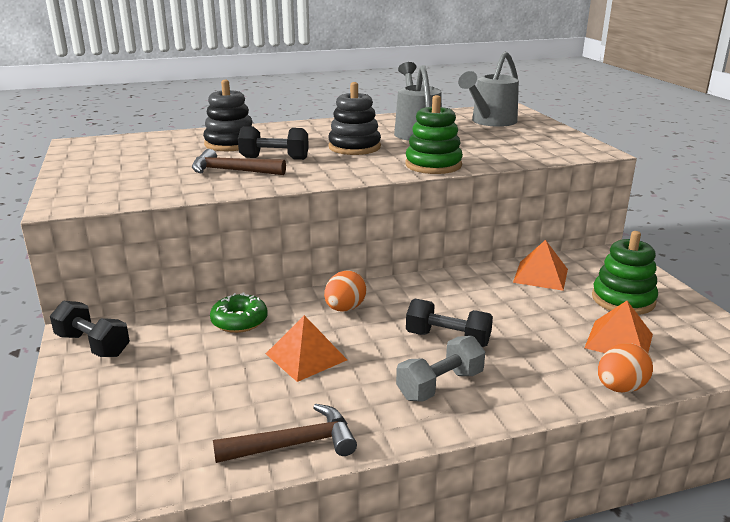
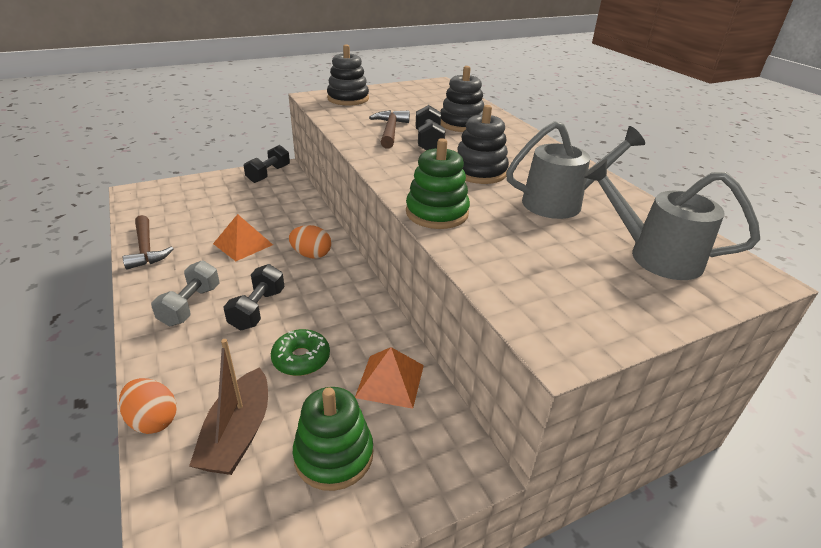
camera: 80 degrees right, 10 degrees up
green donut [210,293,268,333] -> green donut moved to [271,329,330,376]
grey dumbbell [396,336,485,402] -> grey dumbbell turned 60 degrees clockwise [151,261,220,326]
orange pyramid [585,301,653,353] -> brown boat [189,339,268,475]
none -> black stacking toy [327,44,369,106]

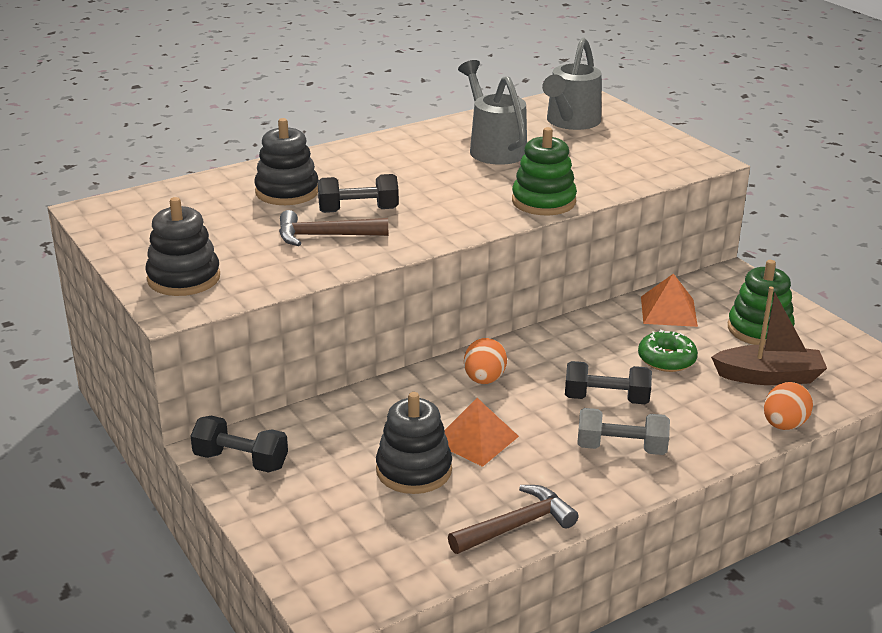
camera: 95 degrees left, 5 degrees down
black stacking toy [457,105,509,184] -> black stacking toy moved to [376,392,452,494]

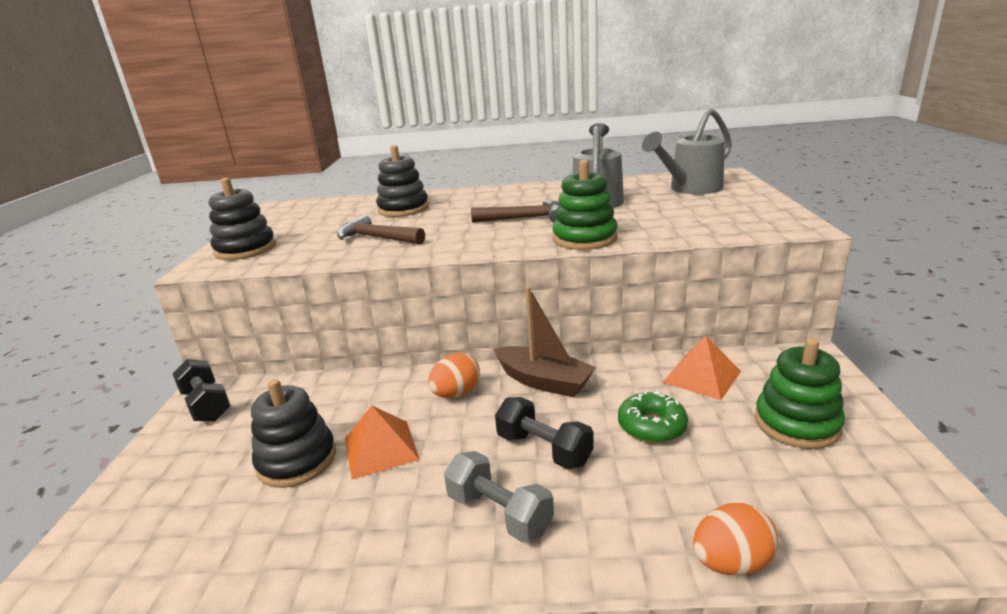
camera: 35 degrees right, 5 degrees down
black dumbbell [318,174,399,213] -> none
brown hammer [448,485,579,554] -> brown hammer moved to [471,201,560,223]
brown boat [711,287,827,385] -> brown boat moved to [494,287,596,397]

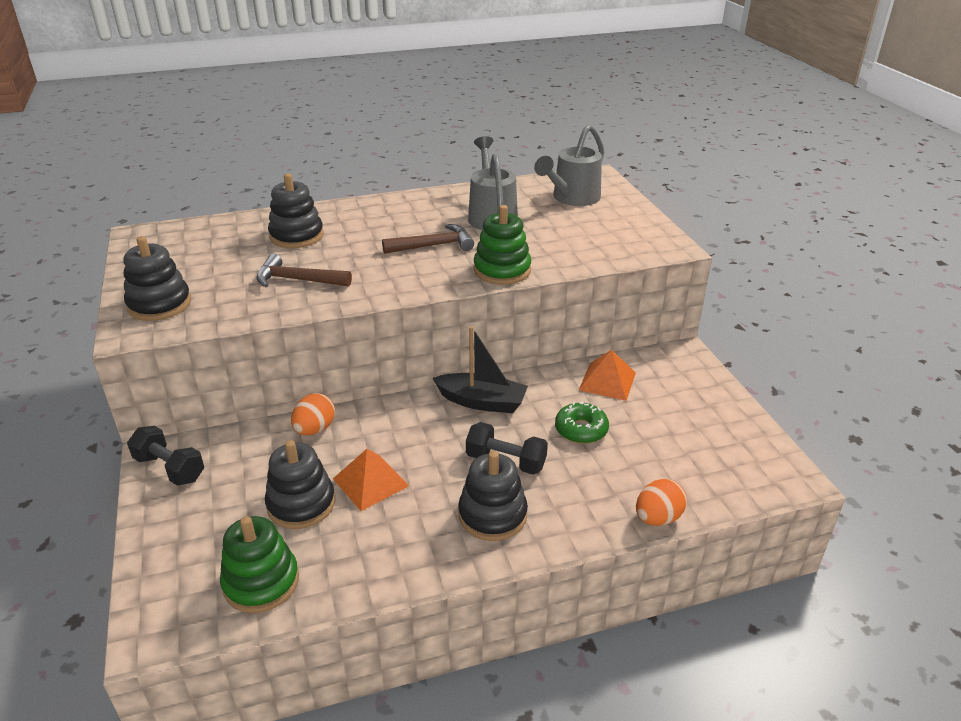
camera: 20 degrees left, 10 degrees up
orange egg [428,353,480,398] -> orange egg moved to [291,393,335,435]
grey dumbbell [444,451,554,543] -> black stacking toy [458,451,528,541]
brown boat [494,287,596,397] -> black boat [433,326,528,413]
green stacking toy [755,338,845,449] -> green stacking toy moved to [220,516,299,613]

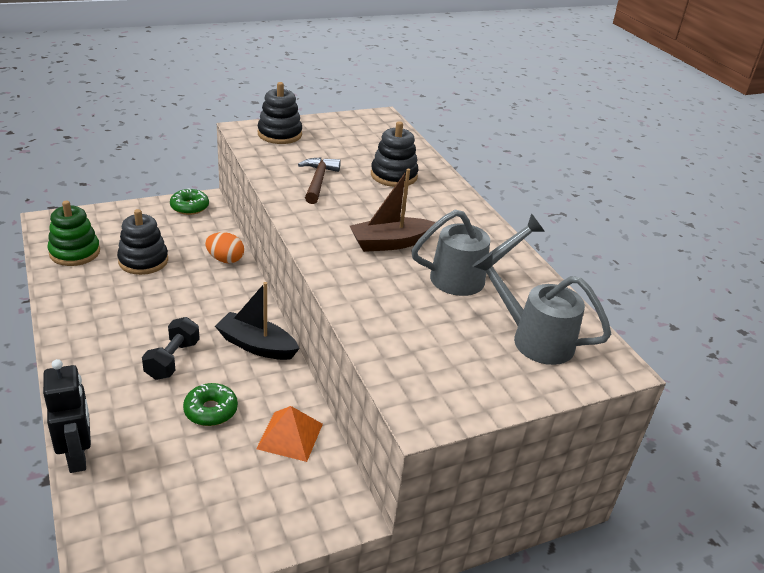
camera: 80 degrees right, 0 degrees up
black dumbbell [127,426,204,486] -> green donut [170,188,209,215]
orange pyramid [333,449,409,511] -> none
brown hammer [382,224,474,254] -> brown boat [350,169,436,252]
black boat [433,326,528,413] -> black boat turned 105 degrees clockwise [215,282,299,360]
black stacking toy [458,451,528,541] -> none
green stacking toy [474,205,531,285] -> none
orange egg [636,479,687,526] -> black robot [43,359,91,473]

